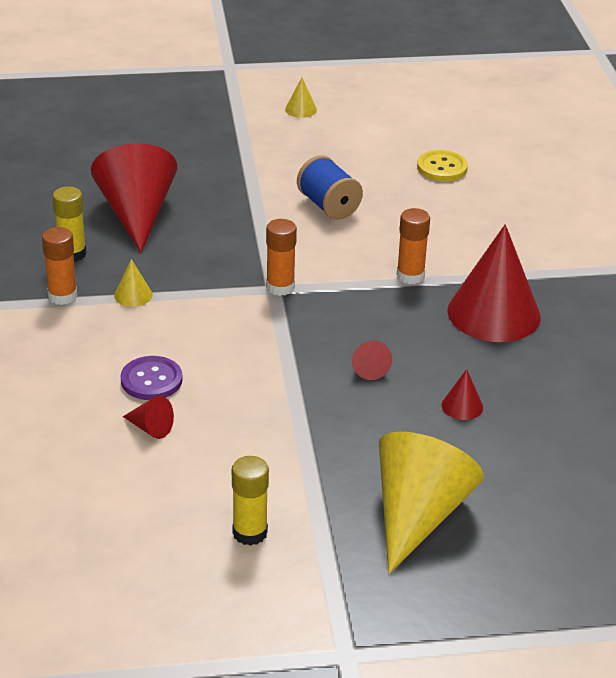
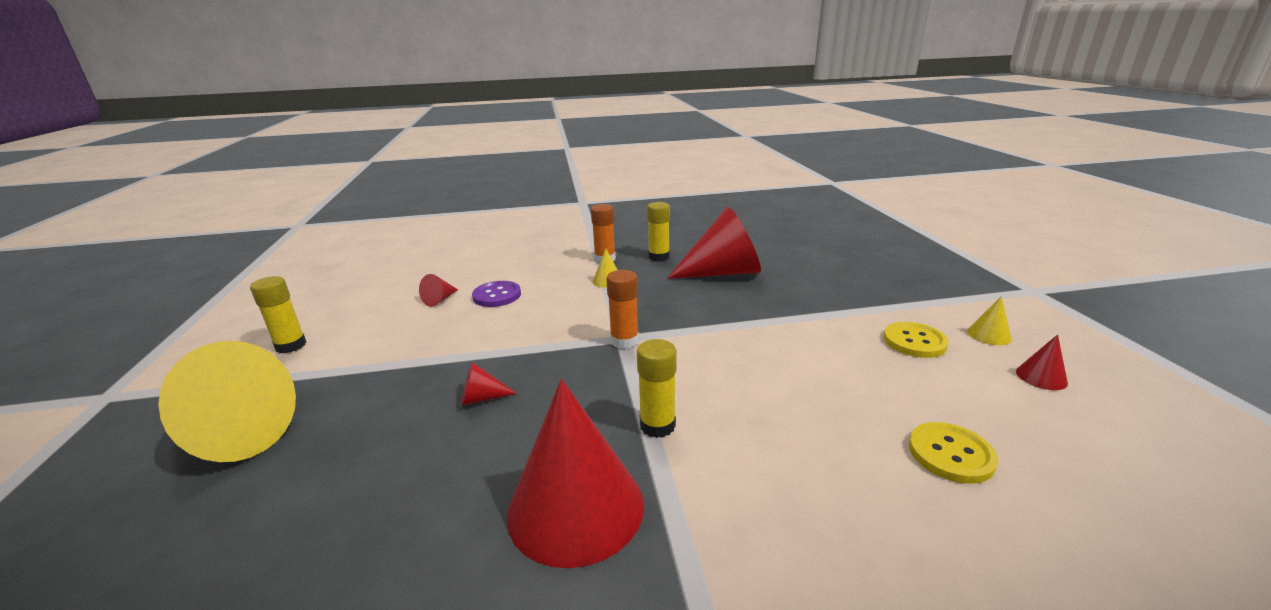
camera: 90 degrees right, 10 degrees down
blue spool [297,155,363,220] -> none
orange glue stick [397,208,430,284] -> yellow glue stick [637,339,677,438]
red cone [442,369,483,420] -> red cone moved to [1016,334,1068,390]
none -> yellow button [884,322,949,358]

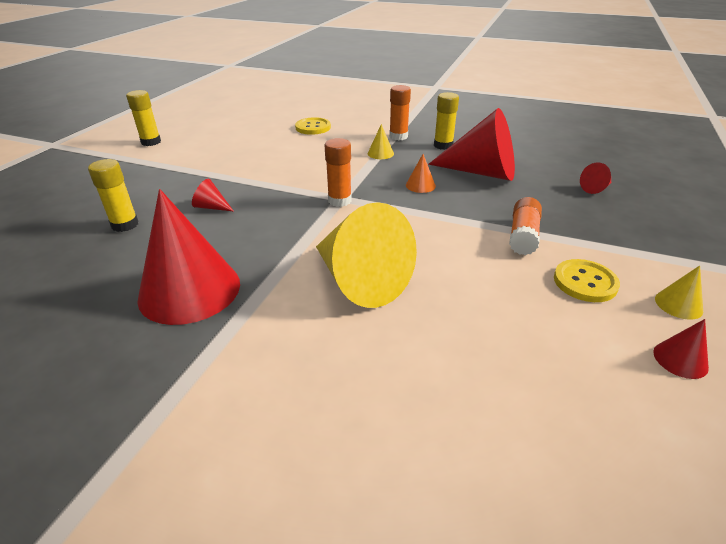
camera: 30 degrees right, 10 degrees up
yellow cone [158,341,296,462] -> yellow cone moved to [316,202,417,308]
red cone [419,274,458,307] -> red cone moved to [580,162,611,194]
purple button [472,281,521,307] -> none
yellow glue stick [637,339,677,438] -> yellow glue stick moved to [88,159,139,232]
yellow button [909,422,998,484] -> yellow button moved to [295,117,331,135]
none -> orange cone [406,154,436,193]
none -> orange glue stick [509,197,542,255]

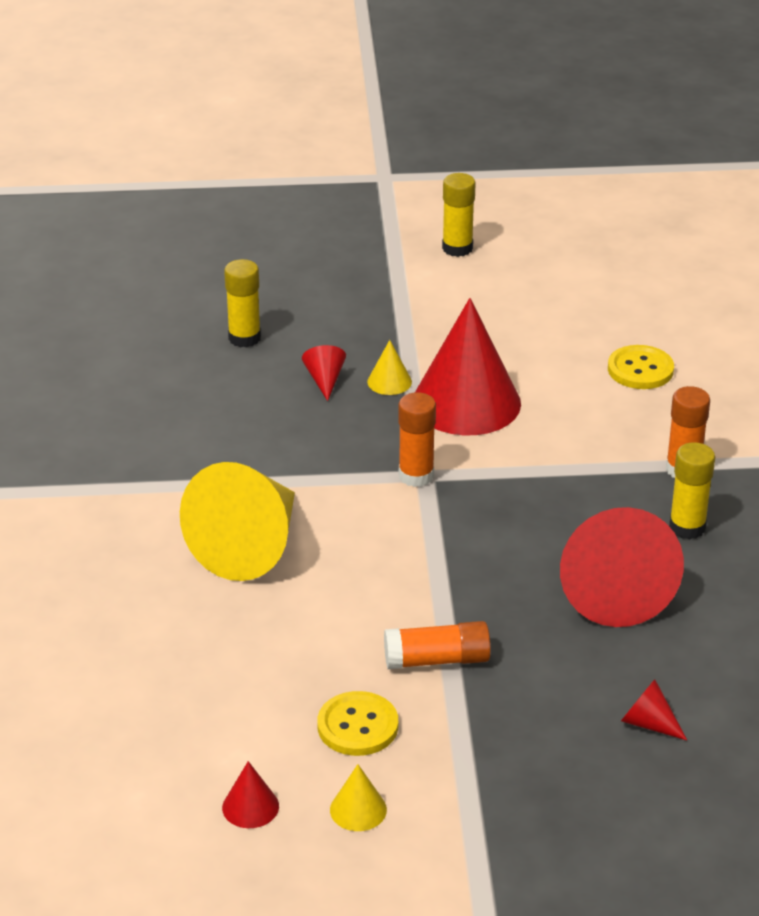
camera: 65 degrees right, 0 degrees up
red cone [137,189,240,325] -> red cone moved to [415,298,521,435]
yellow cone [368,124,394,159] -> yellow cone moved to [367,340,412,395]
orange cone [406,154,436,193] -> none

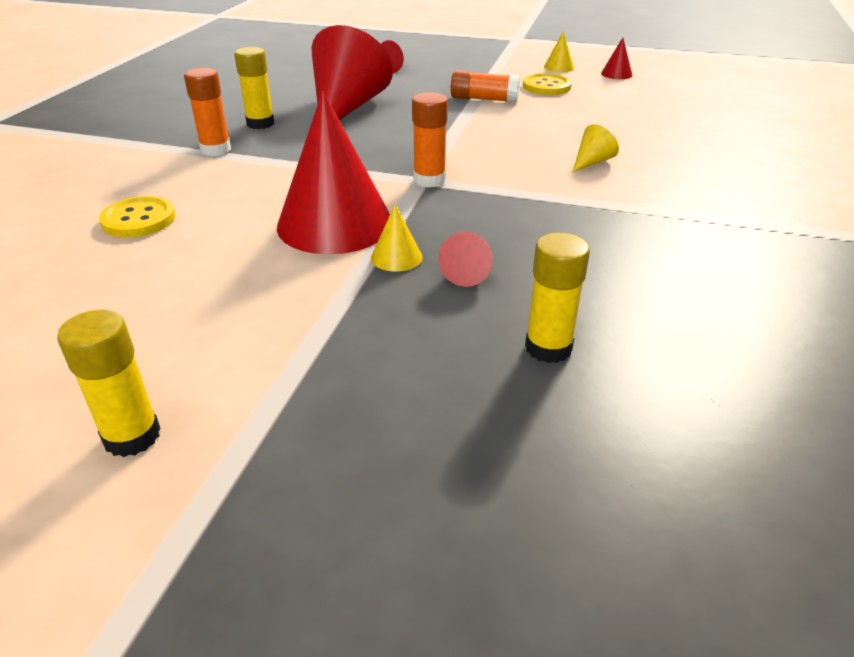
camera: 160 degrees left, 0 degrees up
yellow cone [180,462,295,581] -> yellow cone [573,124,619,172], size x0.41

